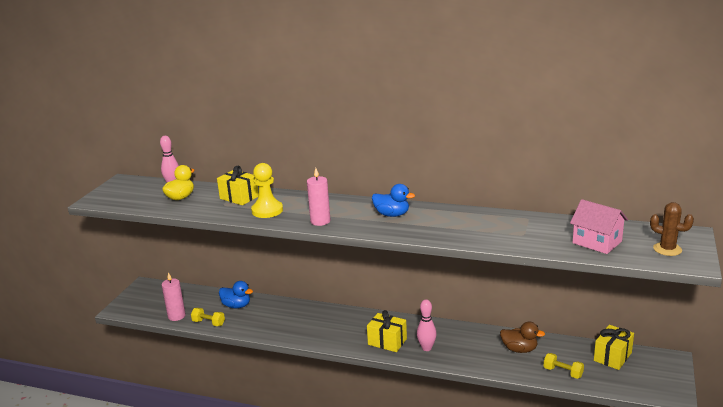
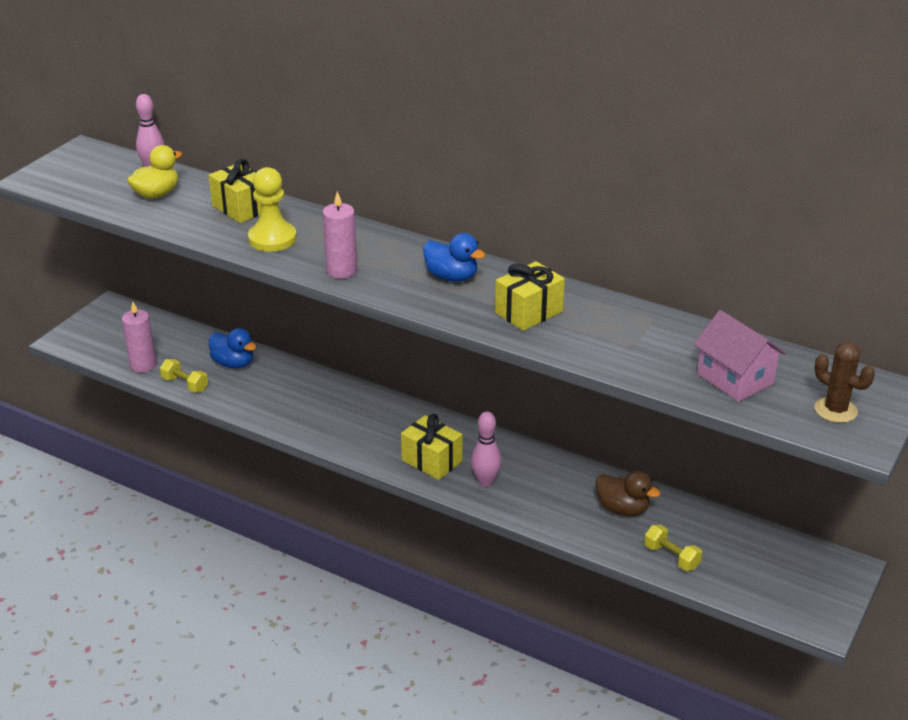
camera: 10 degrees right, 10 degrees up
yellow gift [594,325,634,370] -> yellow gift moved to [495,261,565,331]

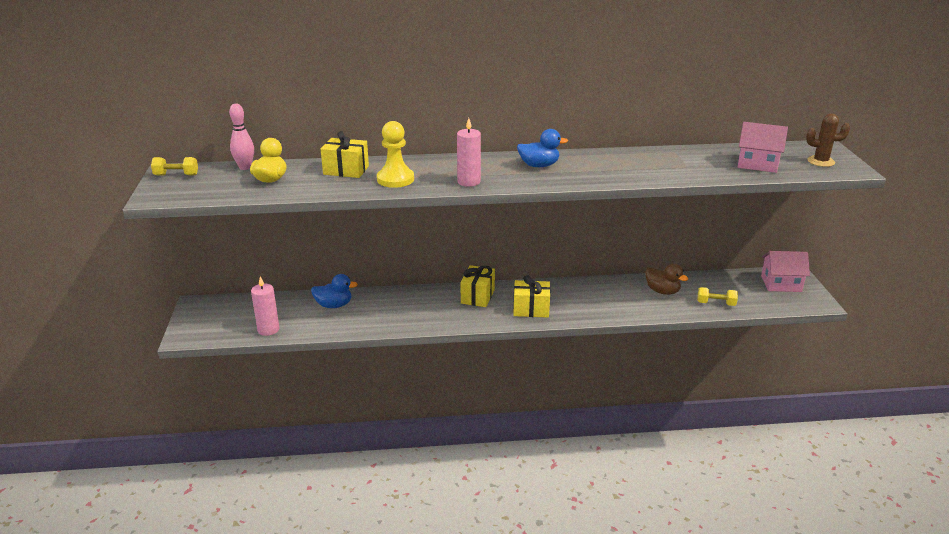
camera: 35 degrees left, 5 degrees down
yellow dumbbell [160,359,208,393] -> yellow dumbbell moved to [151,157,198,176]
pink bowling pin [471,412,501,487] -> none
yellow gift [495,261,565,331] -> yellow gift moved to [461,265,495,307]
brown duck [596,471,661,516] -> brown duck turned 45 degrees clockwise [645,264,688,295]
none -> pink house [761,251,810,292]

